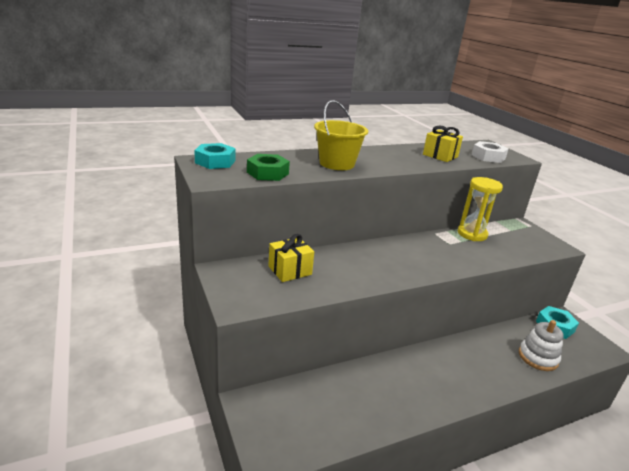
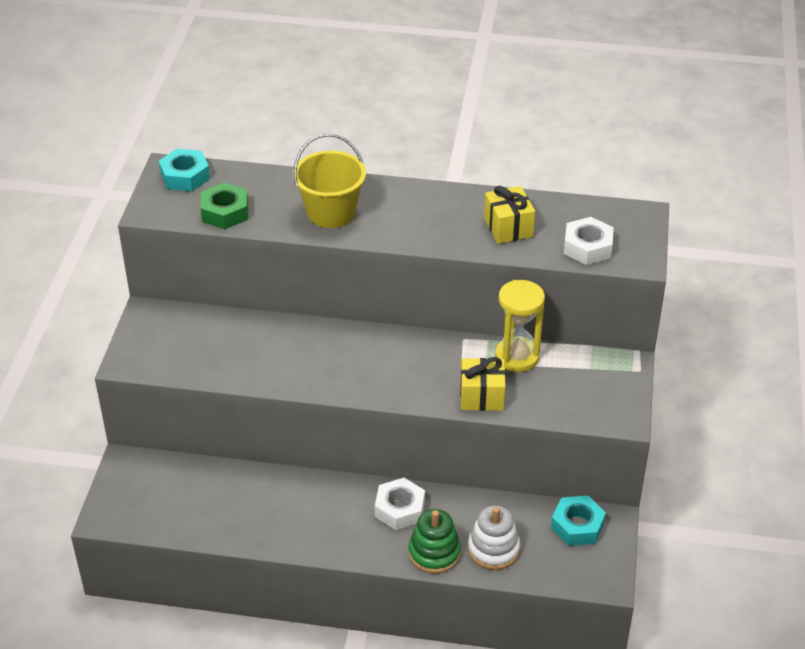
camera: 35 degrees right, 15 degrees up
yellow gift [268,234,314,282] -> yellow gift moved to [460,357,506,411]
none -> white nut [375,478,425,530]
none -> green stacking toy [409,509,461,574]

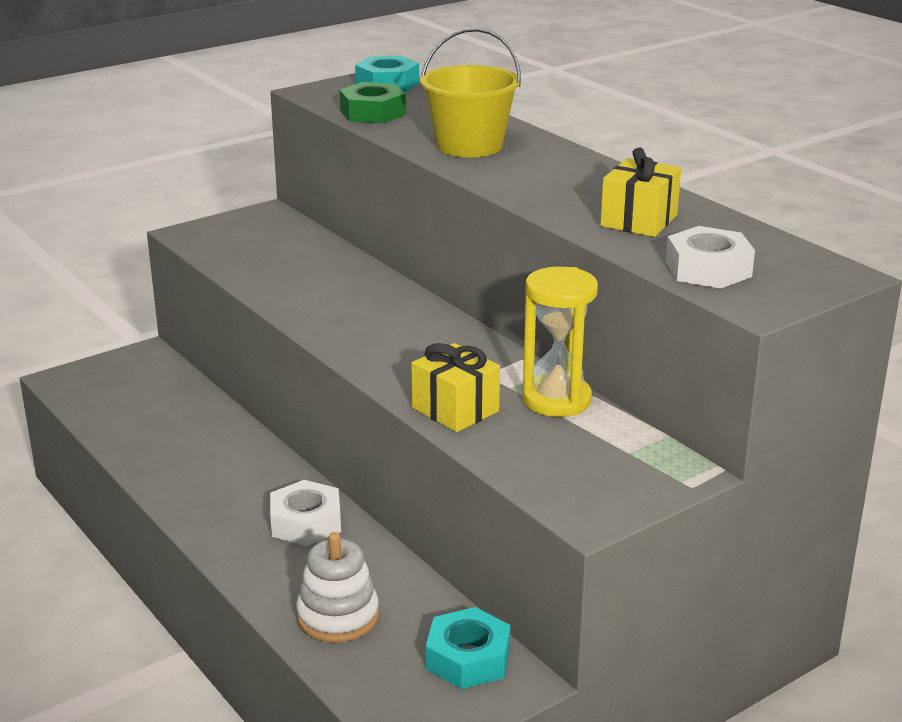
camera: 45 degrees right, 15 degrees down
green stacking toy [409,509,461,574] -> none

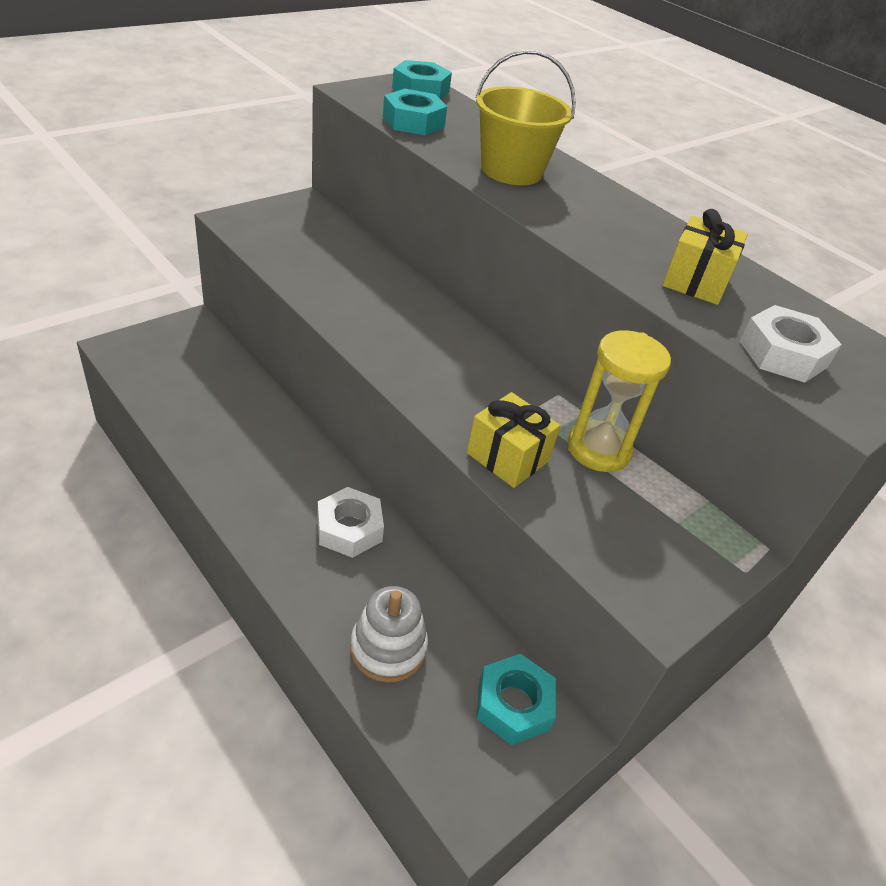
camera: 10 degrees left, 15 degrees up
green nut [340,82,406,124] -> turquoise nut [383,89,447,135]

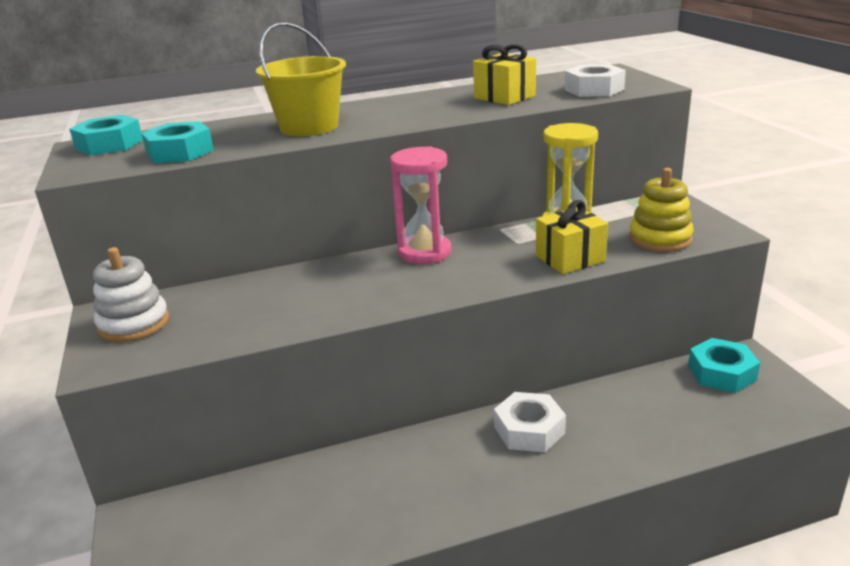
camera: 60 degrees left, 15 degrees down
white stacking toy [350,586,428,683] -> white stacking toy moved to [93,247,169,342]
none -> pink hourglass [390,146,451,264]
none -> yellow stacking toy [629,168,694,252]

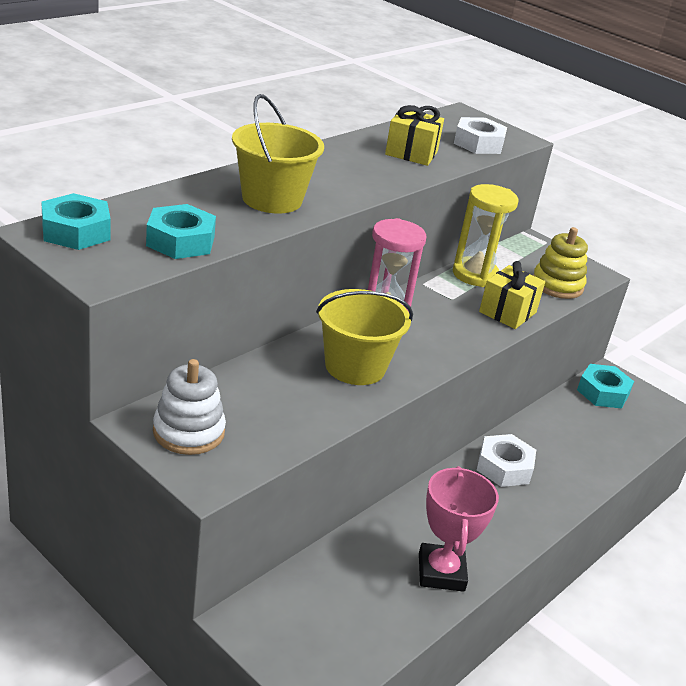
camera: 35 degrees left, 5 degrees up
none -> yellow bucket [316,289,413,385]
none -> pink trophy [419,466,499,592]

